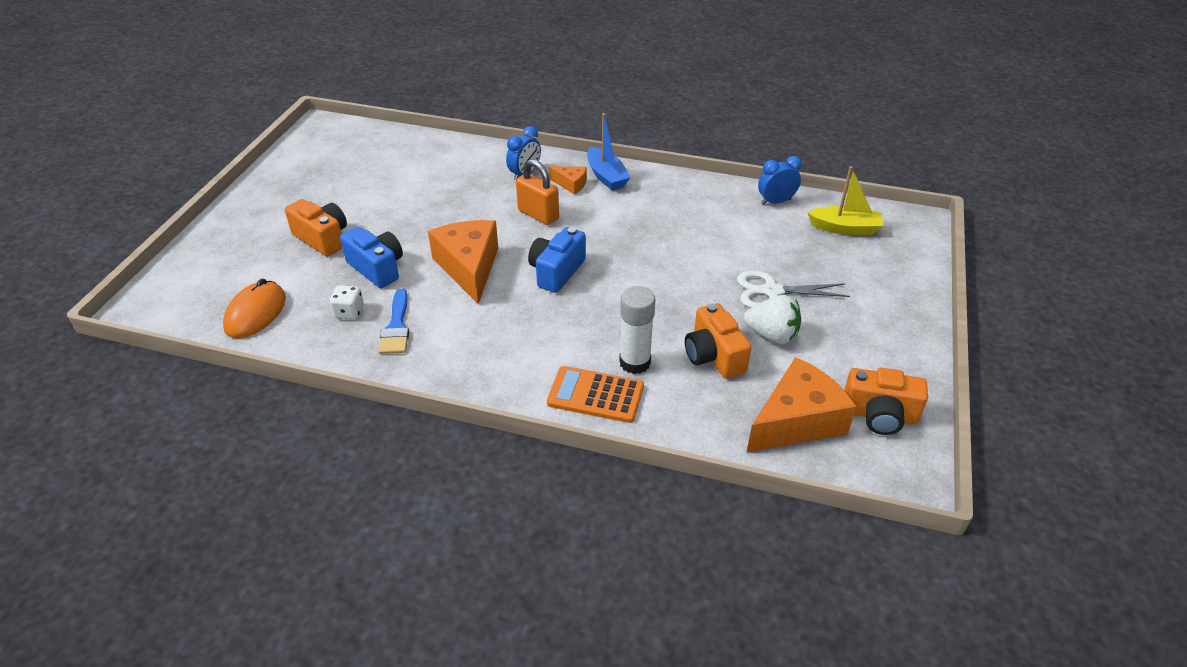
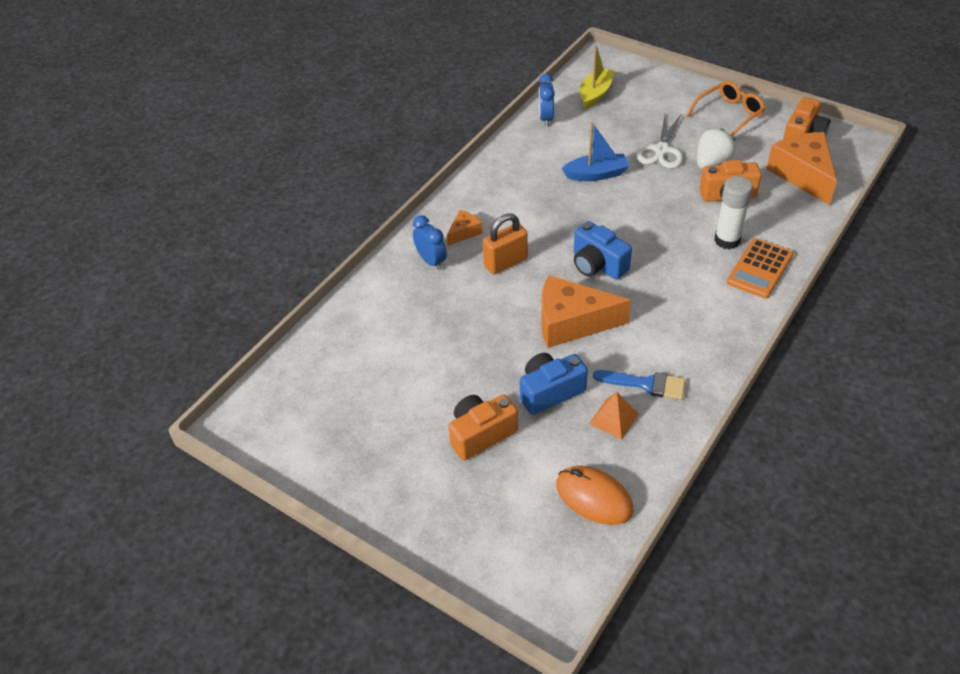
camera: 70 degrees left, 5 degrees up
white dice [330,285,364,320] -> orange pyramid [589,392,639,440]
blue boat [587,113,631,190] -> blue boat moved to [562,122,629,181]
none -> orange glasses [686,81,765,137]

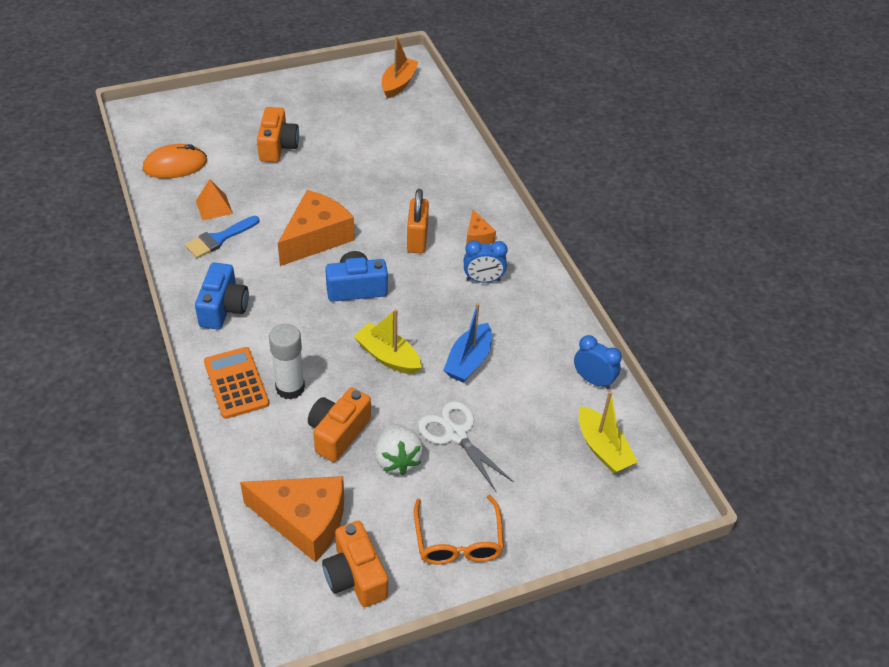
camera: 120 degrees right, 0 degrees up
blue clock [413,215,447,270] -> blue clock moved to [464,240,508,283]
blue camera [520,353,588,415] -> blue camera moved to [195,262,249,330]
none -> yellow boat [354,309,422,374]
none -> orange boat [381,36,419,99]

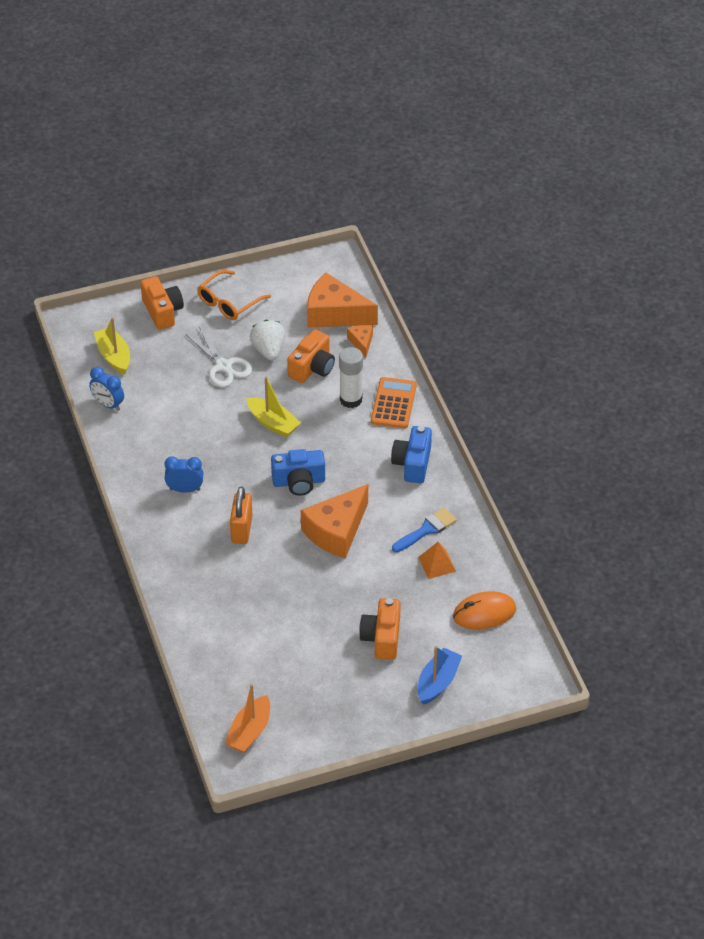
camera: 175 degrees left, 0 degrees up
orange calculator [204,347,269,419] -> orange calculator turned 150 degrees counterclockwise [371,377,417,428]
orange camera [322,521,388,607] -> orange camera moved to [141,276,184,330]
orange glasses [414,495,504,564] -> orange glasses turned 135 degrees counterclockwise [197,270,271,320]
blue boat [443,303,492,383] -> blue boat moved to [418,646,462,705]
orange cheese [466,210,496,245] -> orange cheese moved to [347,325,373,358]

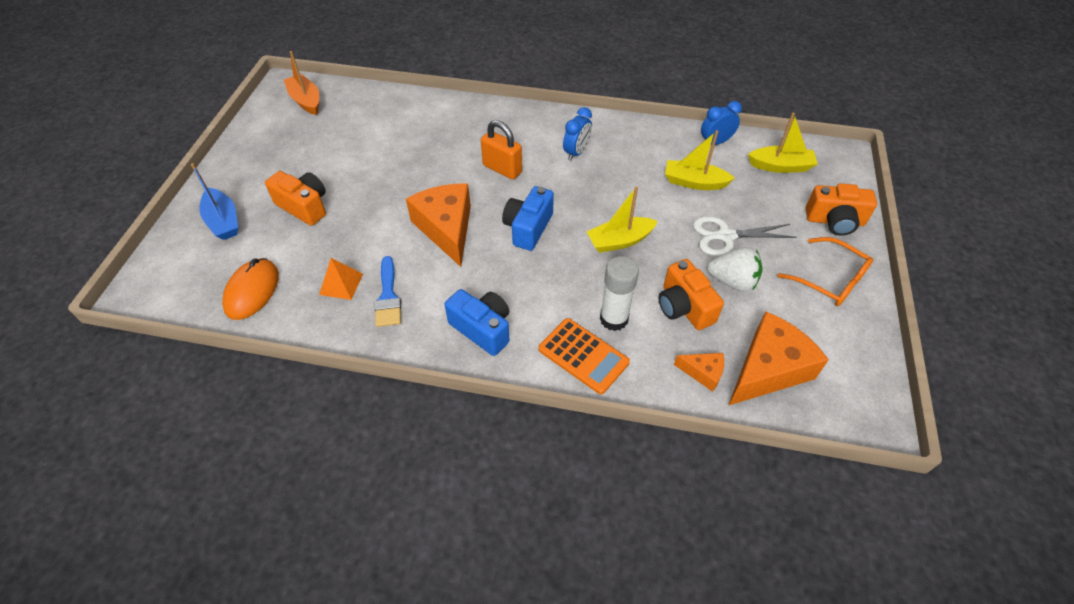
camera: 120 degrees right, 5 degrees up
orange glasses [197,270,271,320] -> orange glasses turned 150 degrees clockwise [777,237,873,306]
none -> yellow boat [665,130,735,190]

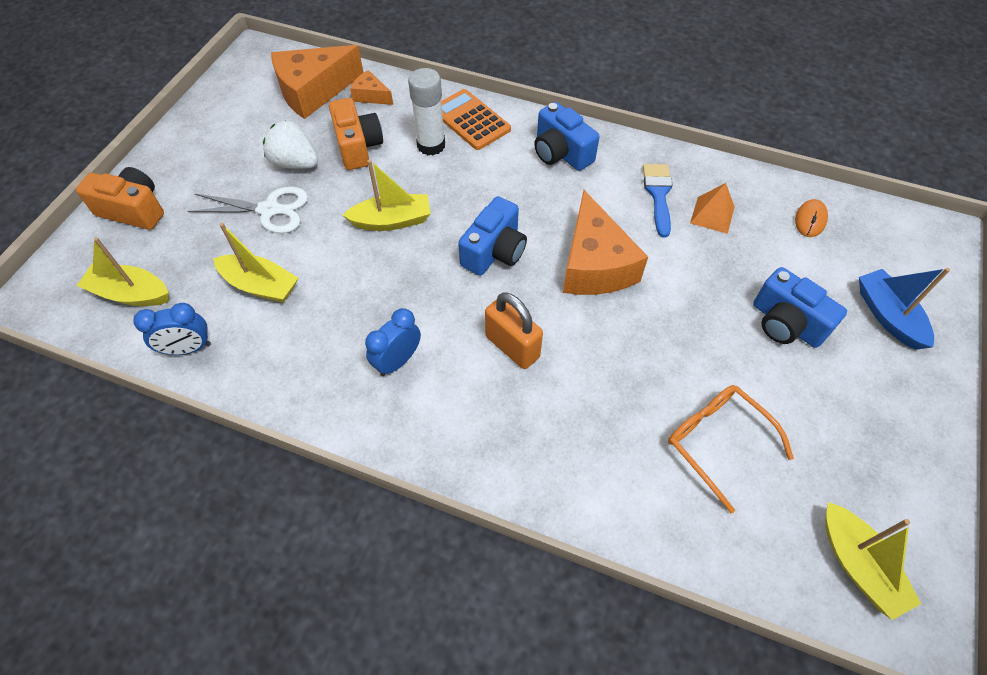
camera: 170 degrees left, 5 degrees up
orange mouse [222,258,279,320] -> orange mouse [795,199,828,237], size x0.60
orange camera [265,171,326,226] -> blue camera [753,267,847,348]
orange boat [284,51,319,115] -> yellow boat [825,502,921,620]
orange glasses [777,237,873,306] -> orange glasses moved to [668,385,794,513]

